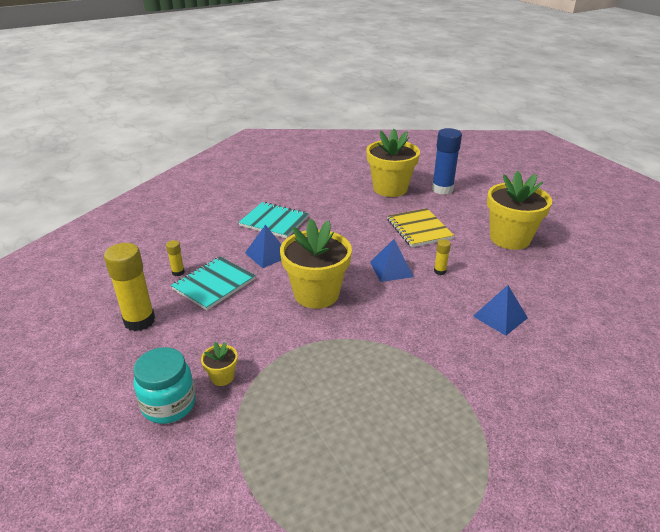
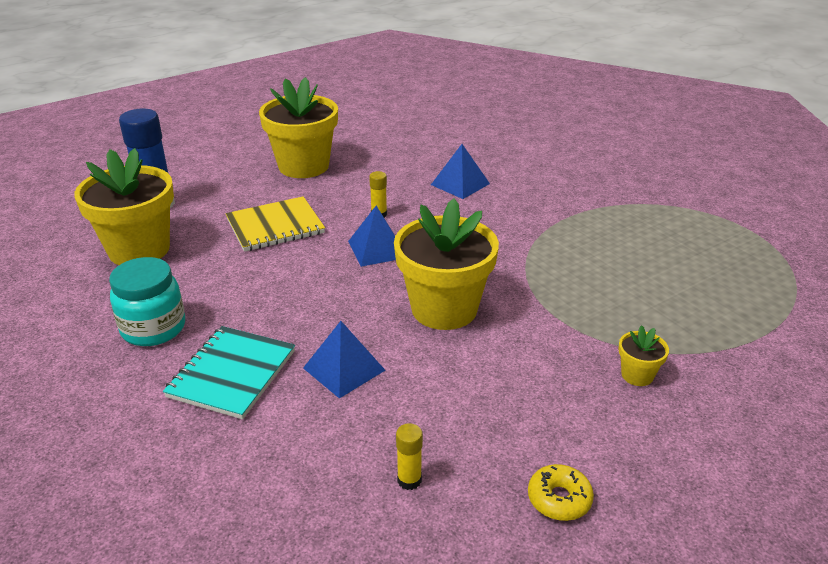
camera: 95 degrees left, 0 degrees up
yellow glue stick [104,243,155,331] -> yellow donut [528,464,594,521]
turquoise jar [133,347,196,424] -> turquoise jar moved to [109,257,185,346]
turquoise notebook [171,256,255,310] -> none

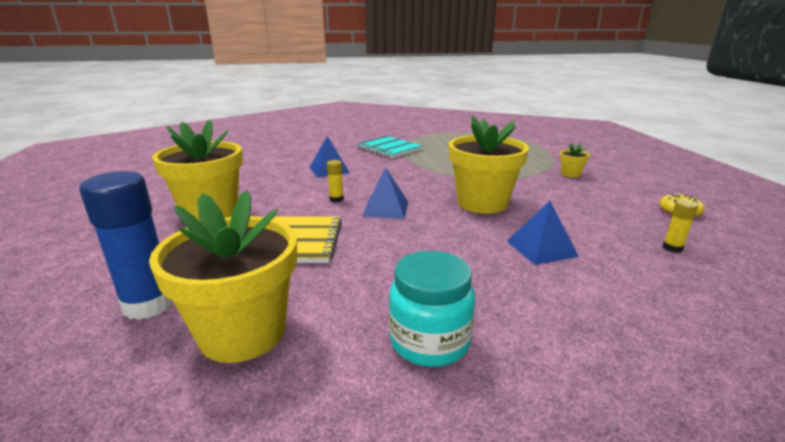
camera: 65 degrees left, 10 degrees down
turquoise notebook [163,326,295,419] -> turquoise notebook moved to [357,136,422,158]

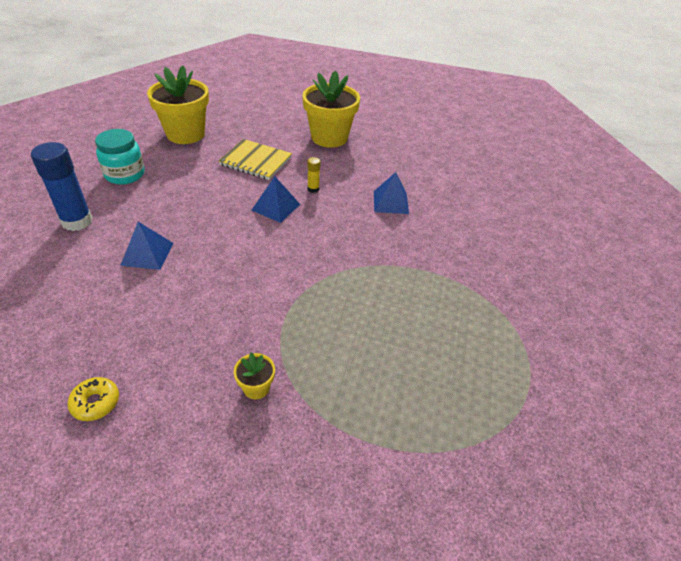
camera: 110 degrees right, 20 degrees up
blue glue stick [79,171,174,320] -> blue glue stick moved to [31,142,93,231]
turquoise notebook [357,136,422,158] -> none
yellow flower pot [449,115,529,214] -> none
yellow glue stick [663,200,698,253] -> none

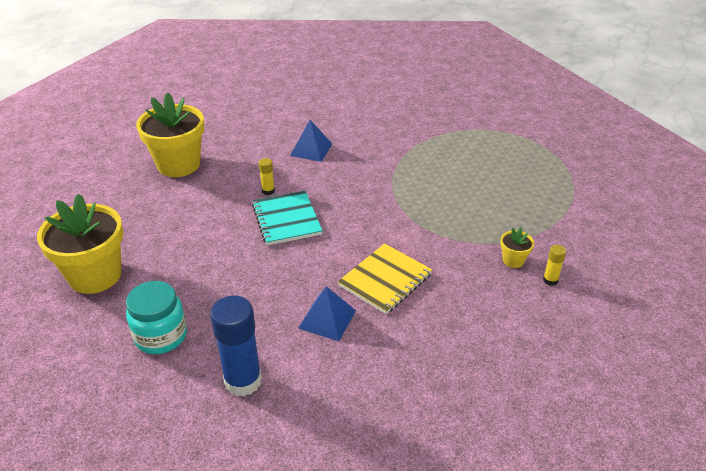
camera: 70 degrees left, 5 degrees down
yellow donut [67,377,119,421] -> none
yellow notebook [218,139,292,180] -> yellow notebook moved to [338,243,432,314]
blue pyramid [252,176,300,223] -> turquoise notebook [252,191,323,246]
none -> yellow glue stick [543,245,566,286]

